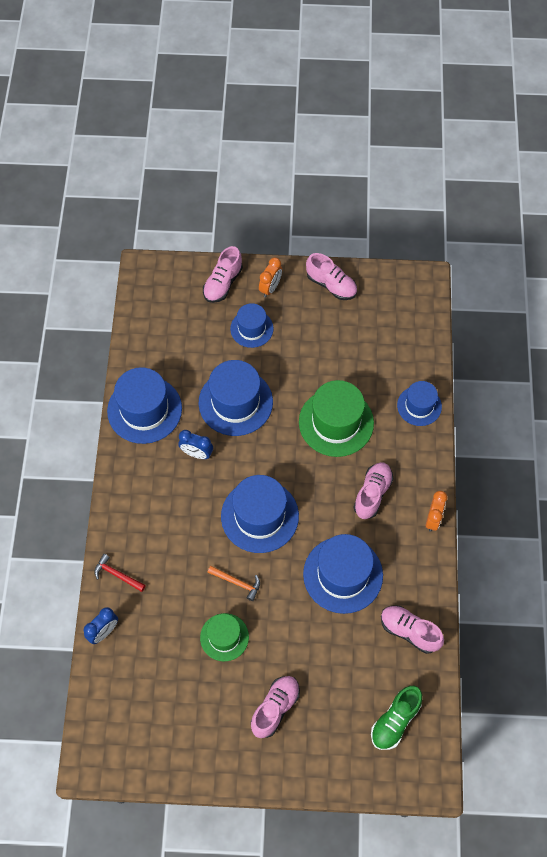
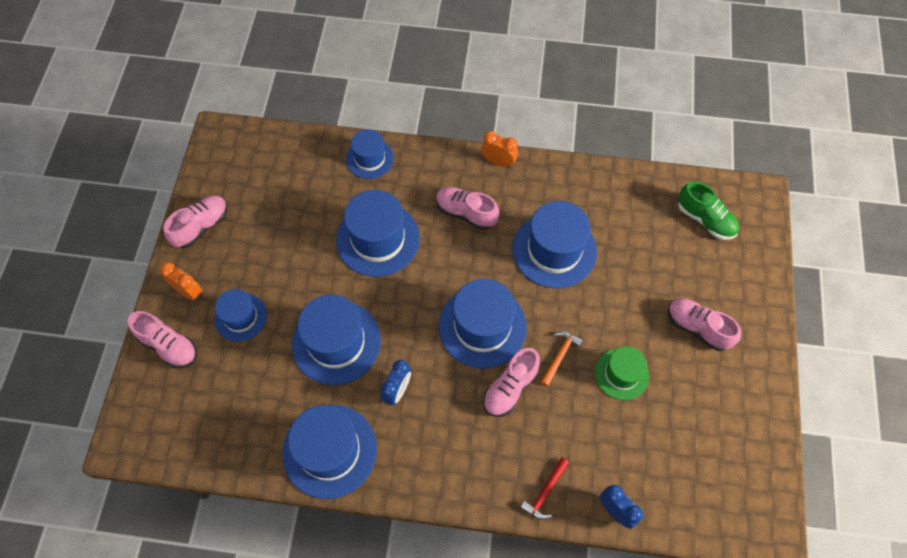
camera: 85 degrees left, 0 degrees up
green hat [299,380,374,457] -> blue hat [336,190,420,277]
pink shoe [381,605,444,654] -> pink shoe moved to [483,348,540,417]

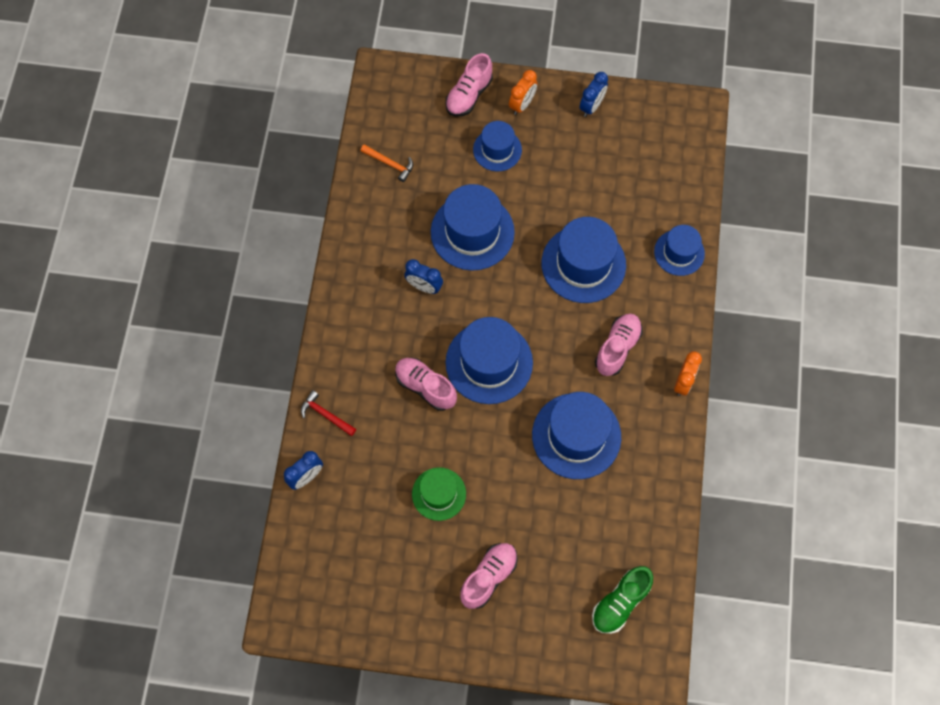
camera: 90 degrees right, 5 degrees up
pink shoe [164,196,228,248] -> blue clock [580,72,608,117]
blue hat [282,405,377,499] -> none
orange hammer [541,331,583,387] -> orange hammer moved to [361,144,413,182]

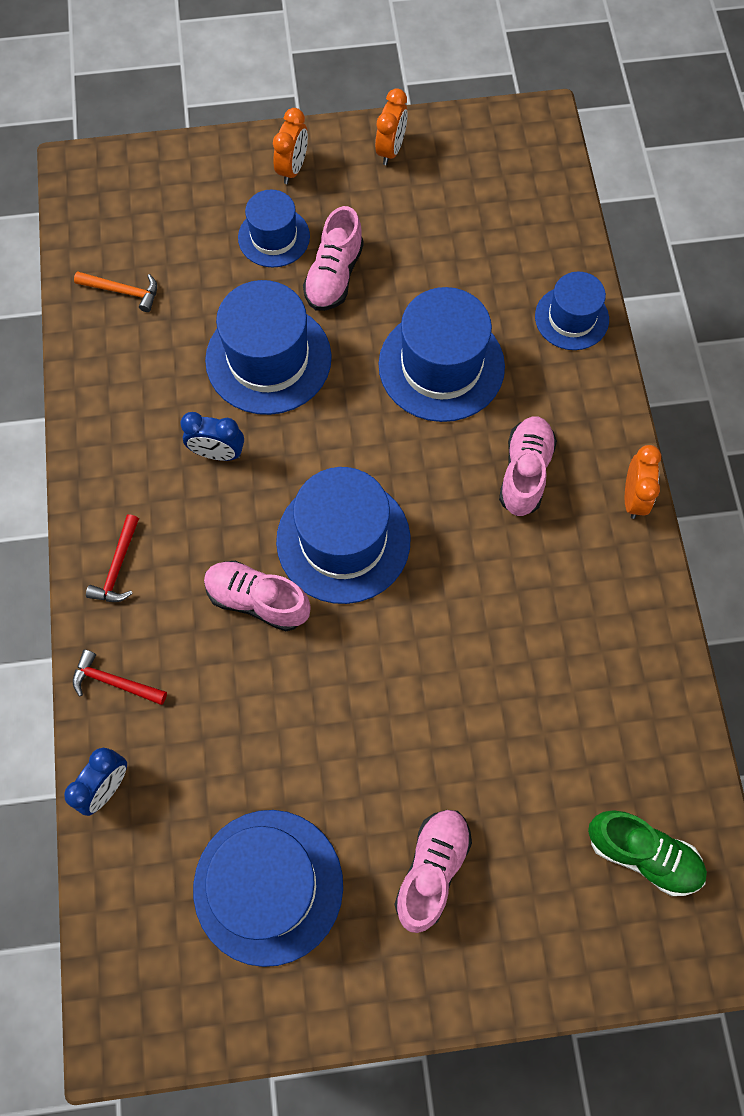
camera: 15 degrees left, 0 degrees up
green hat [412,467,466,521] -> none
pink shoe [445,53,493,117] -> pink shoe moved to [303,206,364,311]
blue hat [532,392,621,479] -> blue hat moved to [193,810,343,967]
blue clock [580,72,608,117] -> orange clock [375,88,408,165]
green shoe [592,566,653,634] -> green shoe turned 90 degrees counterclockwise [588,810,707,896]
none -> red hammer [86,514,139,602]

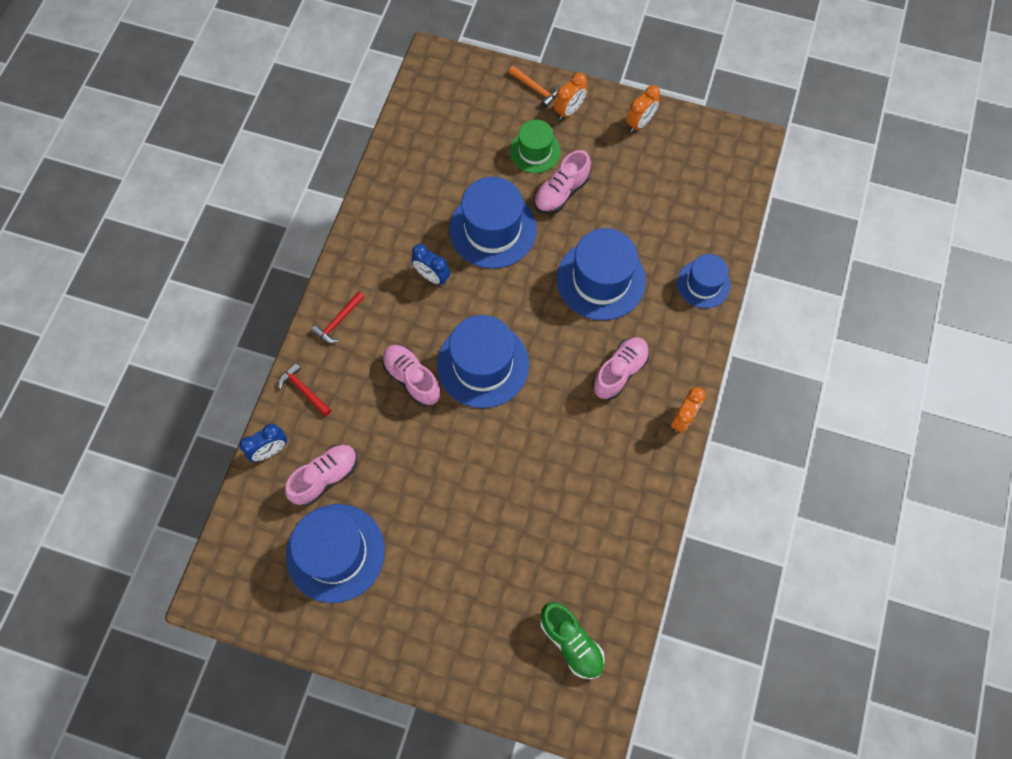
camera: 25 degrees right, 0 degrees up
orange hammer [74,271,157,312] -> orange hammer moved to [509,66,558,108]
blue hat [238,190,310,267] -> green hat [510,120,560,173]
pink shoe [394,810,472,933] -> pink shoe moved to [285,444,357,506]

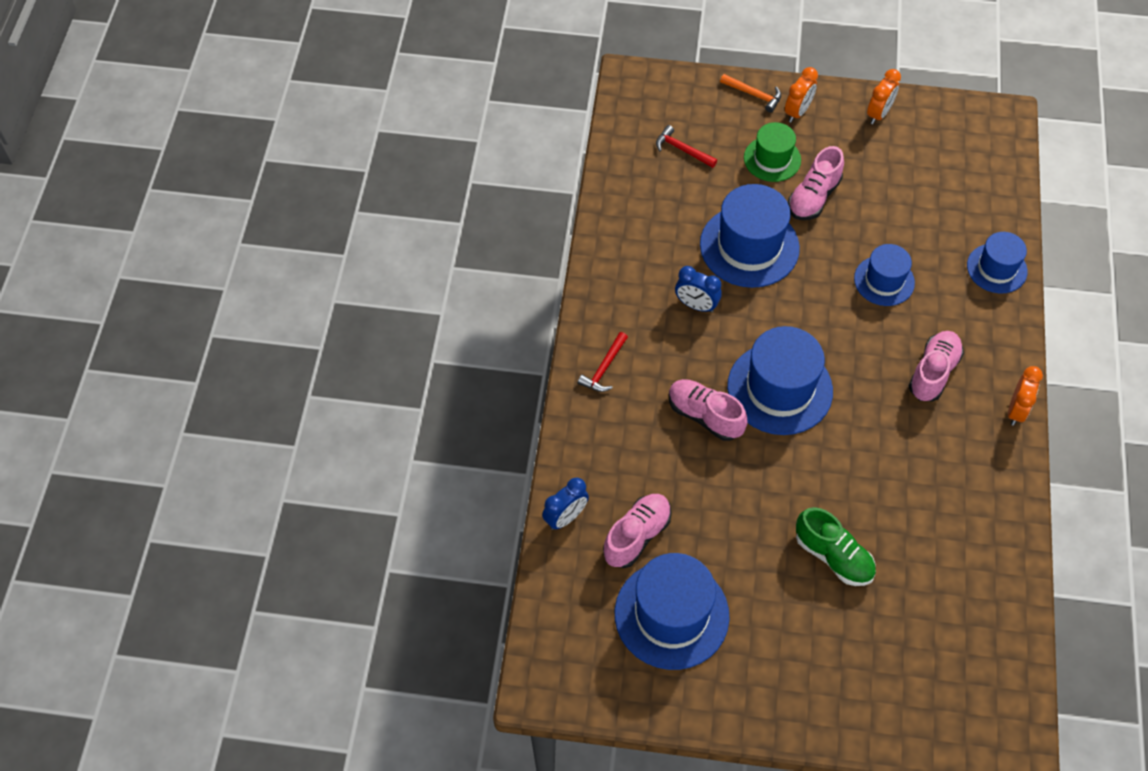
camera: 10 degrees left, 10 degrees down
red hammer [279,363,331,416] -> red hammer moved to [656,125,717,168]
green shoe [541,602,605,679] -> green shoe moved to [796,507,876,586]
blue hat [557,228,646,321] -> blue hat [854,244,915,306], size x0.60

